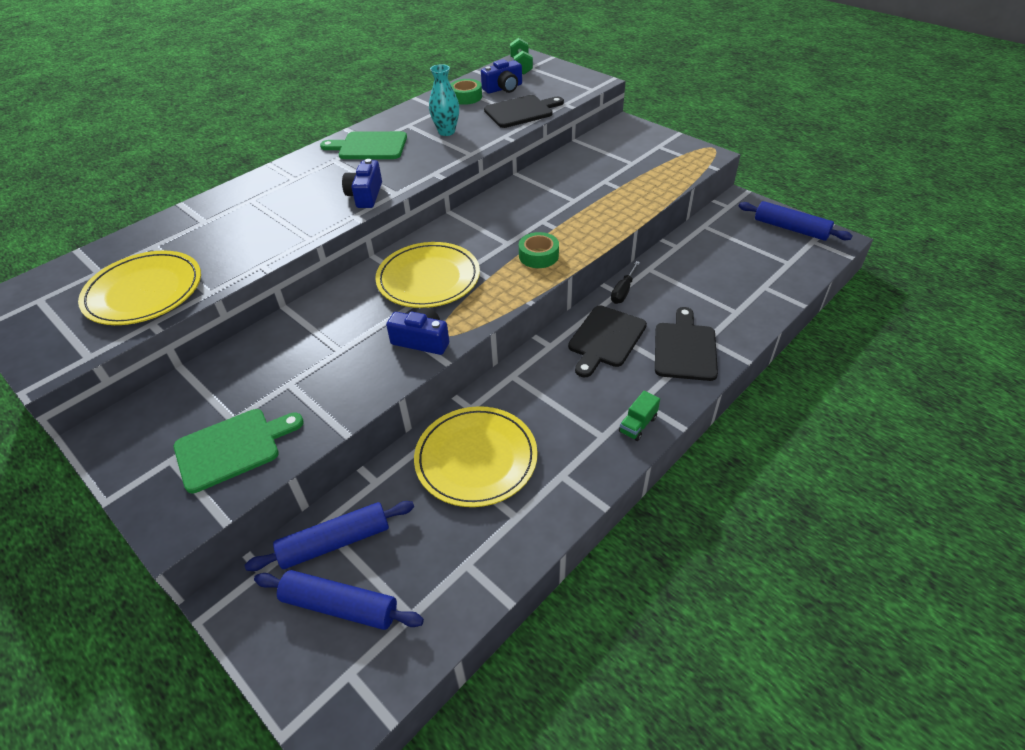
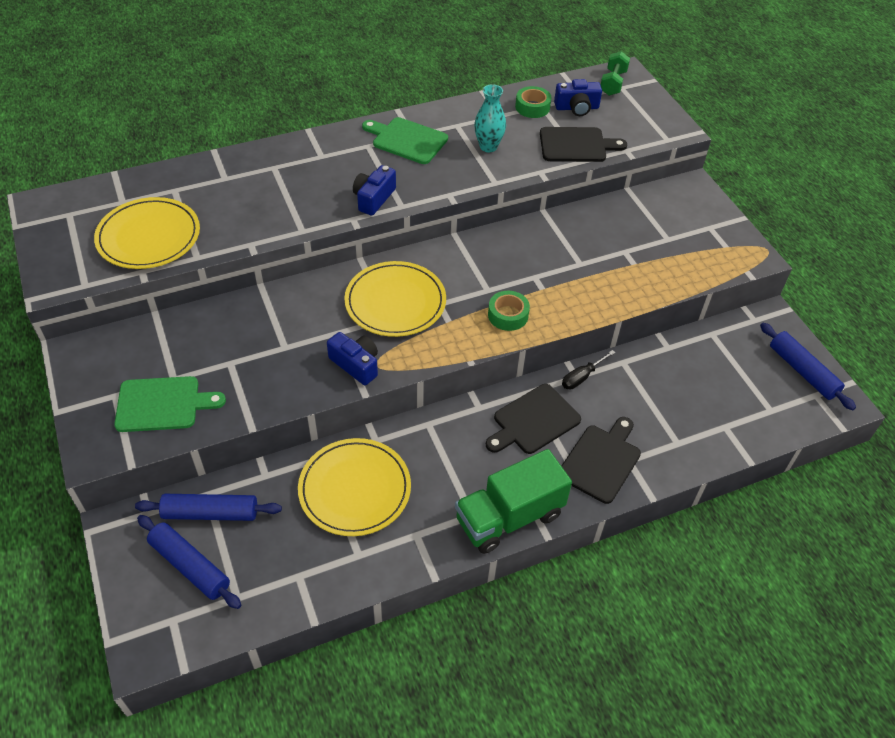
camera: 20 degrees right, 5 degrees up
green truck [619,391,660,441] -> green truck [455,449,572,554], size x2.40

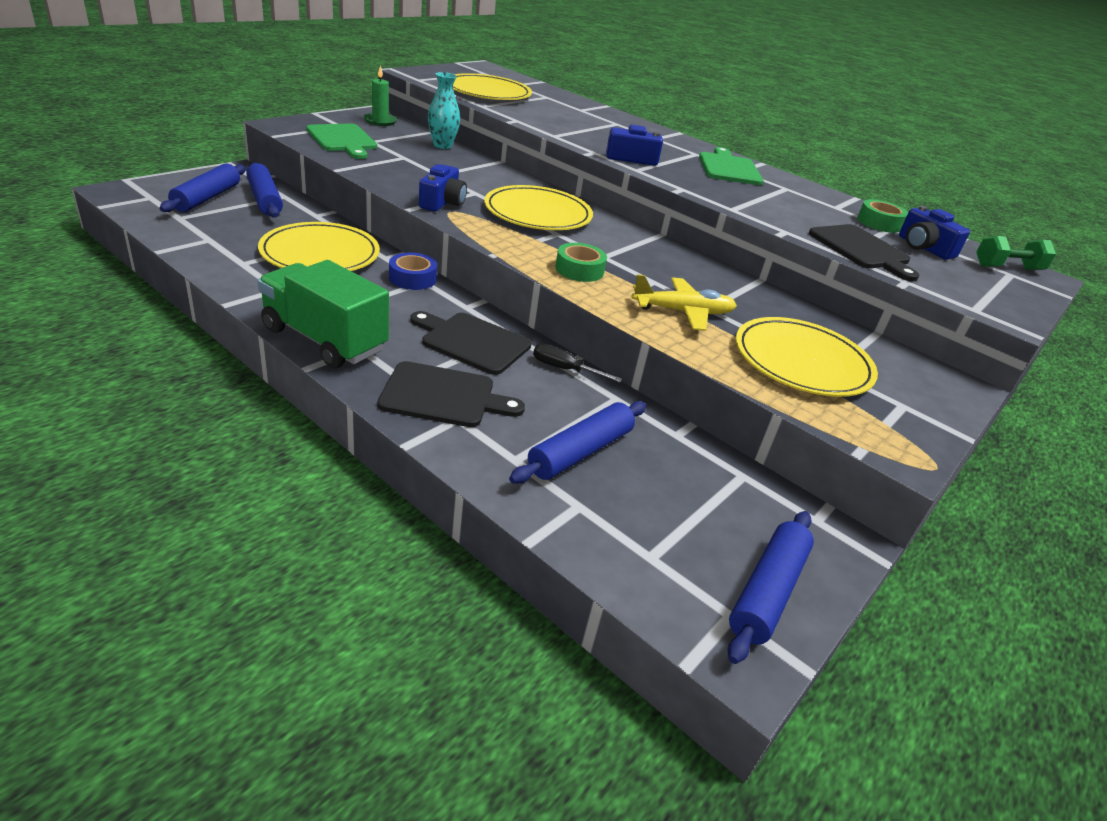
camera: 60 degrees right, 15 degrees down
turquoise vase [474,84,506,152] -> turquoise vase moved to [428,72,460,149]
none -> green candle [363,65,397,126]
none -> blue tape [389,253,437,290]
none -> blue rolling pin [509,401,646,484]
none -> yellow plane [631,274,737,331]
none -> yellow plate [736,317,878,397]

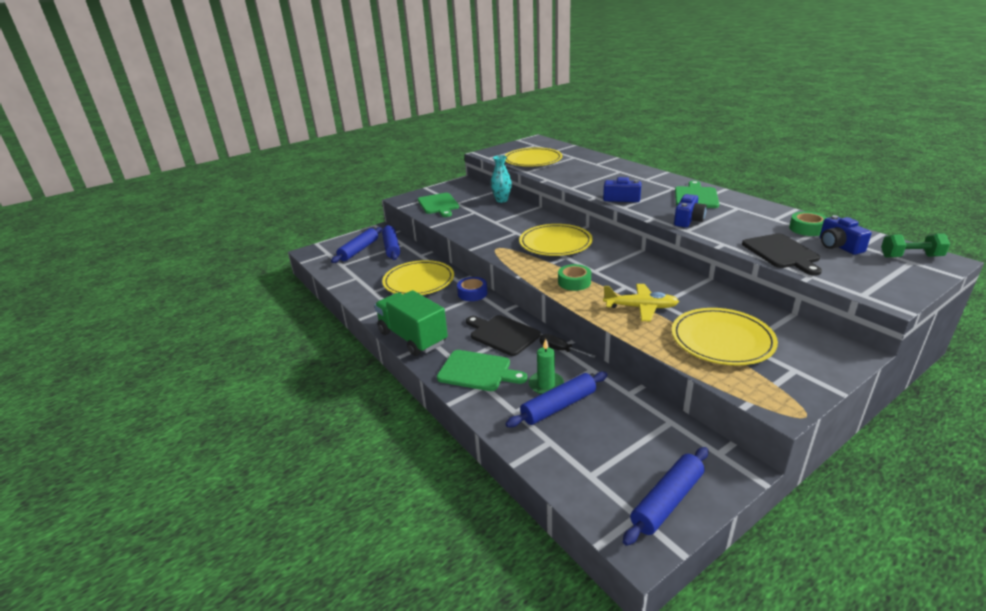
camera: 20 degrees right, 5 degrees down
green candle [363,65,397,126] -> green candle moved to [528,339,564,394]
black cutting board [378,361,525,427] -> green cutting board [437,350,528,391]
blue camera [419,164,467,211] -> blue camera moved to [674,194,707,227]

